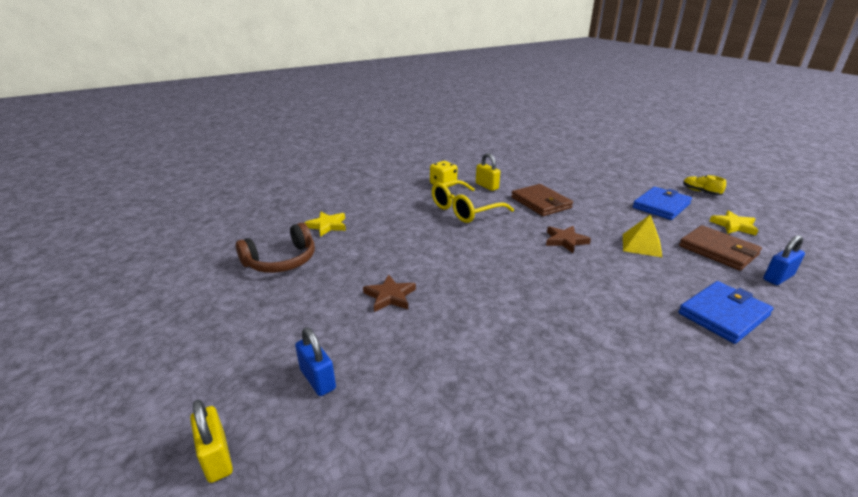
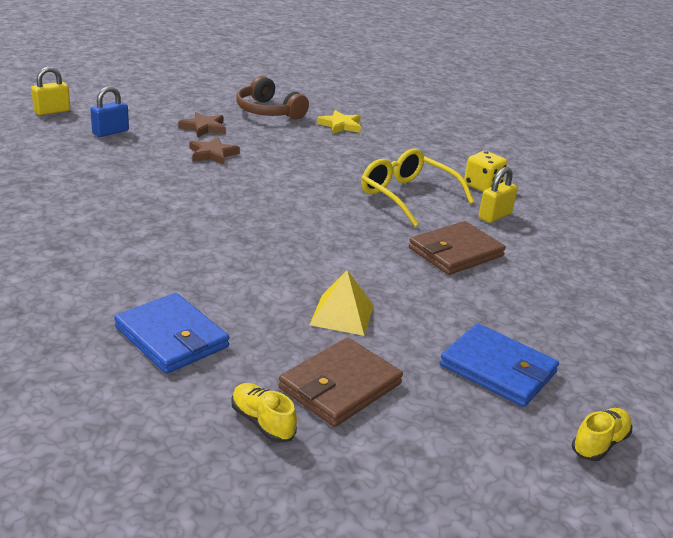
camera: 80 degrees right, 0 degrees up
brown star [546,226,591,253] -> brown star moved to [178,112,226,138]
yellow star [710,210,758,235] -> none
blue padlock [763,235,805,285] -> yellow shoe [232,383,297,443]

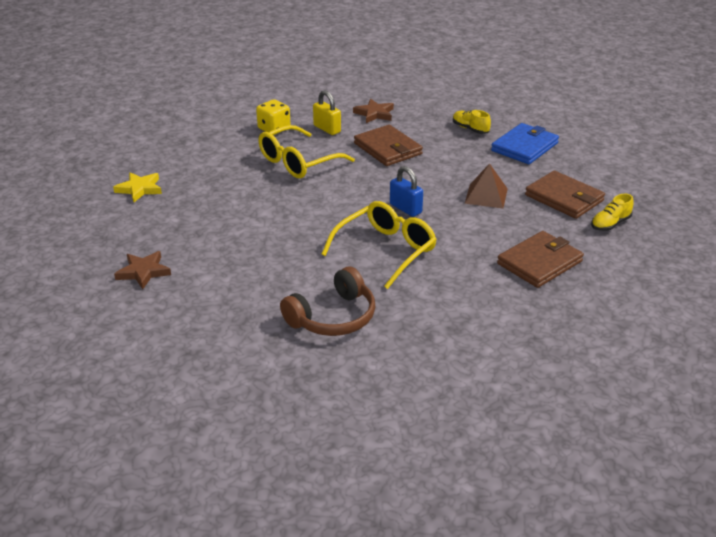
camera: 85 degrees left, 5 degrees up
yellow padlock [31,67,70,115] -> none
blue padlock [90,86,129,137] -> blue padlock moved to [390,166,423,217]
blue wallet [114,293,229,374] -> brown wallet [497,231,584,288]
brown star [190,137,240,165] -> brown star moved to [353,99,394,123]
brown headphones [236,76,309,120] -> brown headphones moved to [280,267,375,336]
yellow pyramid [310,270,374,336] -> brown pyramid [464,164,508,209]
yellow shoe [572,408,632,461] -> yellow shoe moved to [453,110,491,134]
none -> yellow glasses [321,201,437,289]

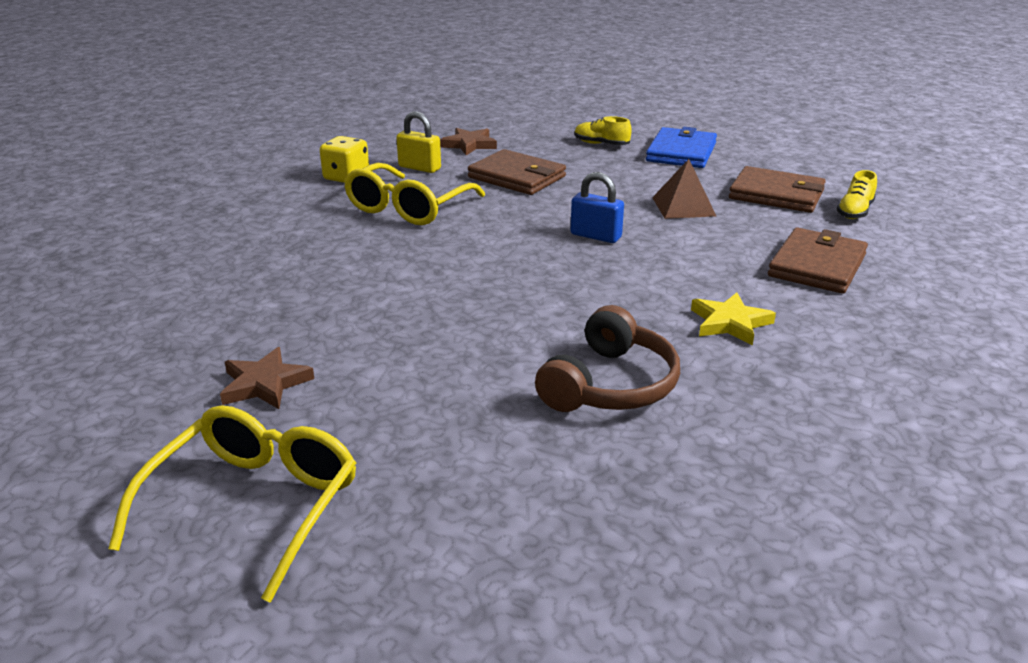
camera: 20 degrees left, 5 degrees down
yellow star [113,172,162,202] -> yellow star moved to [691,292,776,346]
yellow glasses [321,201,437,289] -> yellow glasses moved to [108,405,356,603]

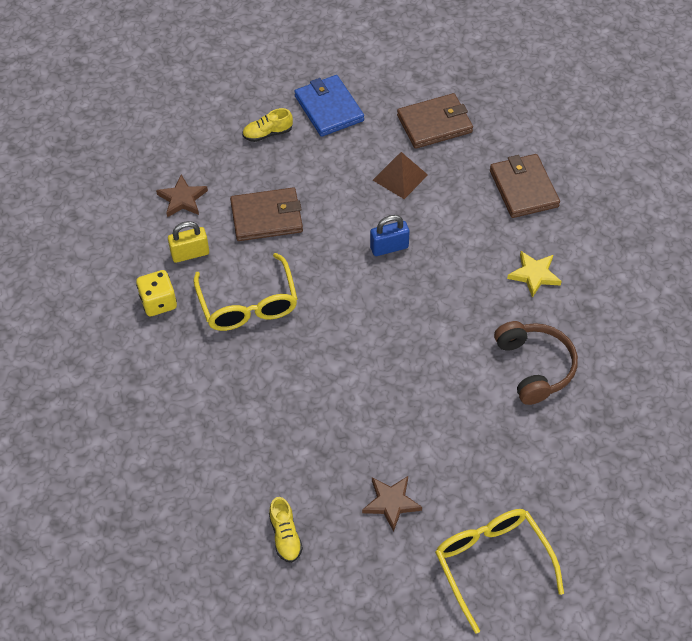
camera: 45 degrees left, 25 degrees up
yellow shoe [837,170,877,219] -> yellow shoe moved to [269,497,303,563]

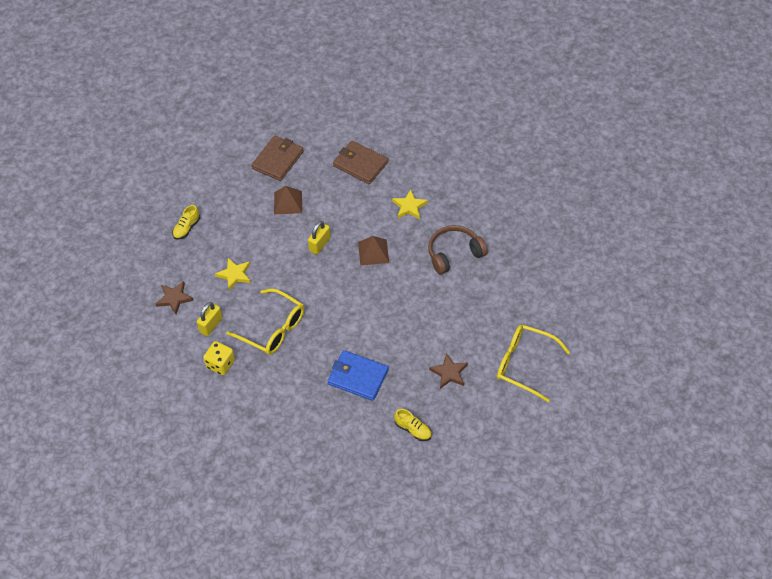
camera: 40 degrees left, 0 degrees up
brown wallet [230,187,303,241] -> yellow star [215,258,251,291]
blue wallet [294,75,364,137] -> blue wallet moved to [328,350,389,401]
blue padlock [370,215,410,256] -> yellow padlock [308,221,331,255]
brown headphones [494,321,578,405] -> brown headphones turned 60 degrees counterclockwise [428,225,488,274]
none -> brown pyramid [358,236,389,265]

